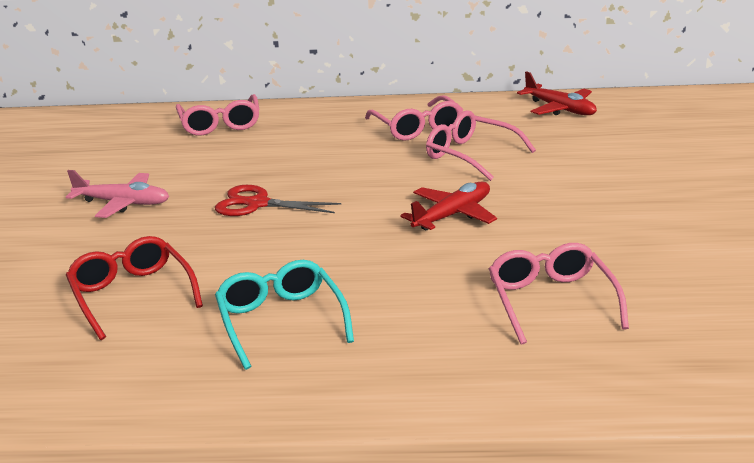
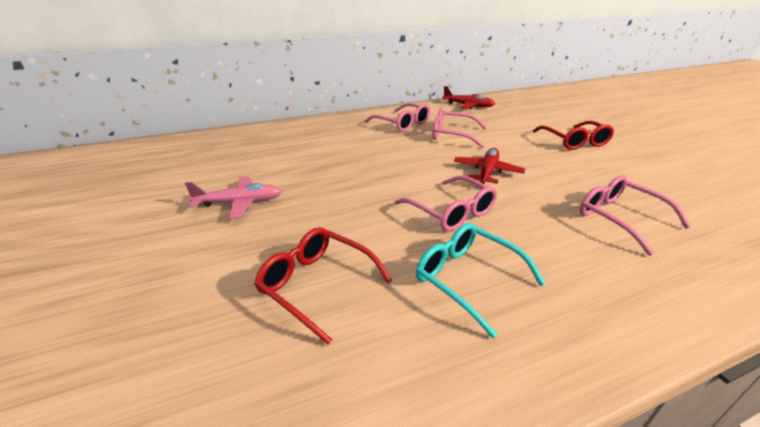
camera: 25 degrees left, 5 degrees up
pink glasses [176,94,259,136] -> pink glasses moved to [395,176,497,231]
red scissors [215,185,341,216] -> none
none -> red glasses [533,121,614,150]

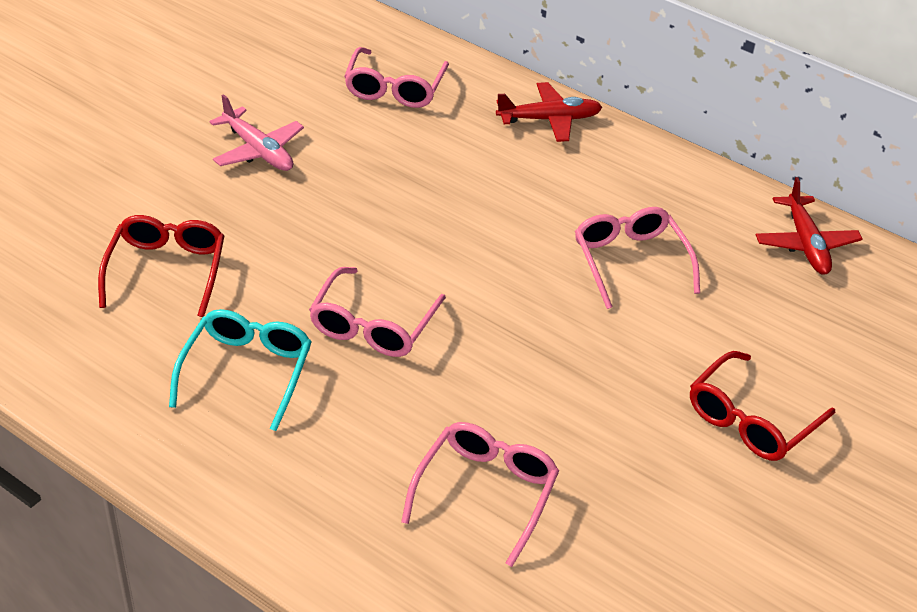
camera: 55 degrees right, 10 degrees up
pink glasses [365,103,430,132] -> pink glasses moved to [344,47,449,108]
red plane [454,148,525,184] -> red plane moved to [496,82,602,142]

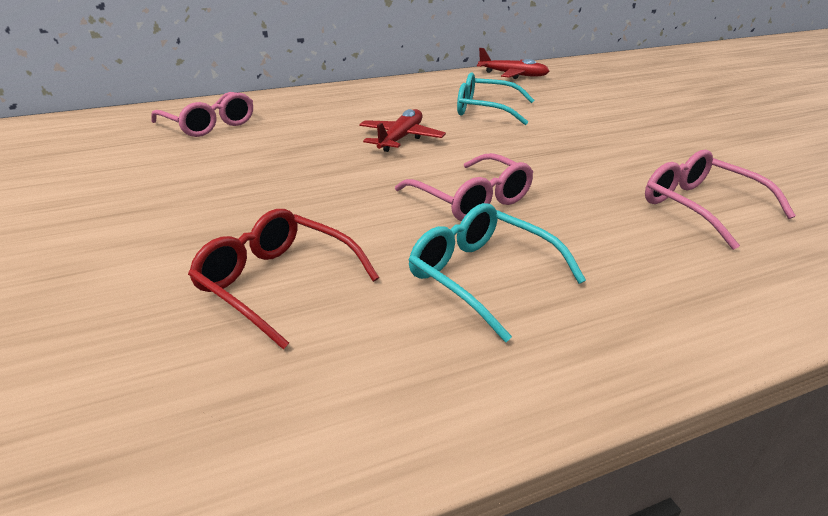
camera: 55 degrees left, 10 degrees down
pink plane [209,94,304,171] -> none
red plane [496,82,602,142] -> red plane moved to [359,109,446,152]
pink glasses [575,207,700,309] -> turquoise glasses [457,72,534,125]
red glasses [690,351,835,461] -> none

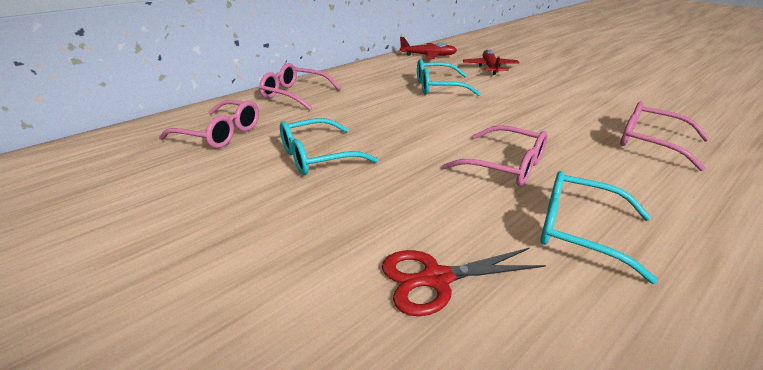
camera: 20 degrees left, 0 degrees up
red glasses [188,209,379,349] -> red scissors [382,248,546,316]
red plane [359,109,446,152] -> red plane moved to [463,49,520,75]
none -> pink glasses [259,63,341,110]
none -> turquoise glasses [280,118,378,175]

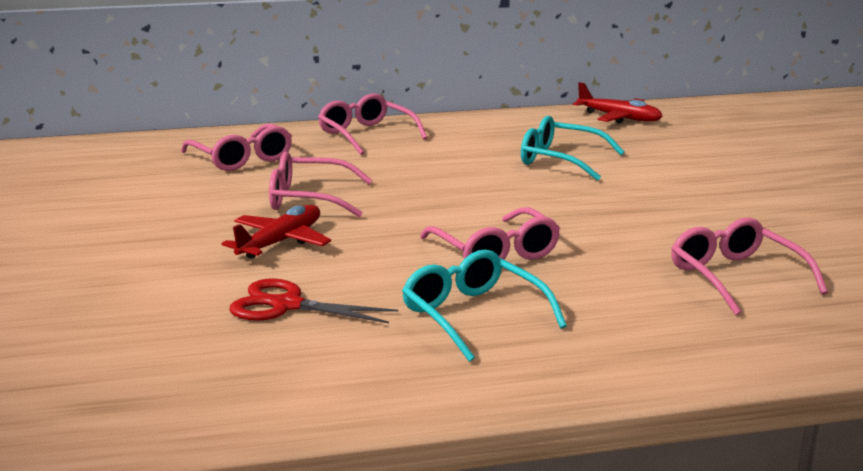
camera: 30 degrees right, 10 degrees down
turquoise glasses [280,118,378,175] -> pink glasses [269,152,372,217]
red plane [463,49,520,75] -> red plane moved to [221,205,331,259]

